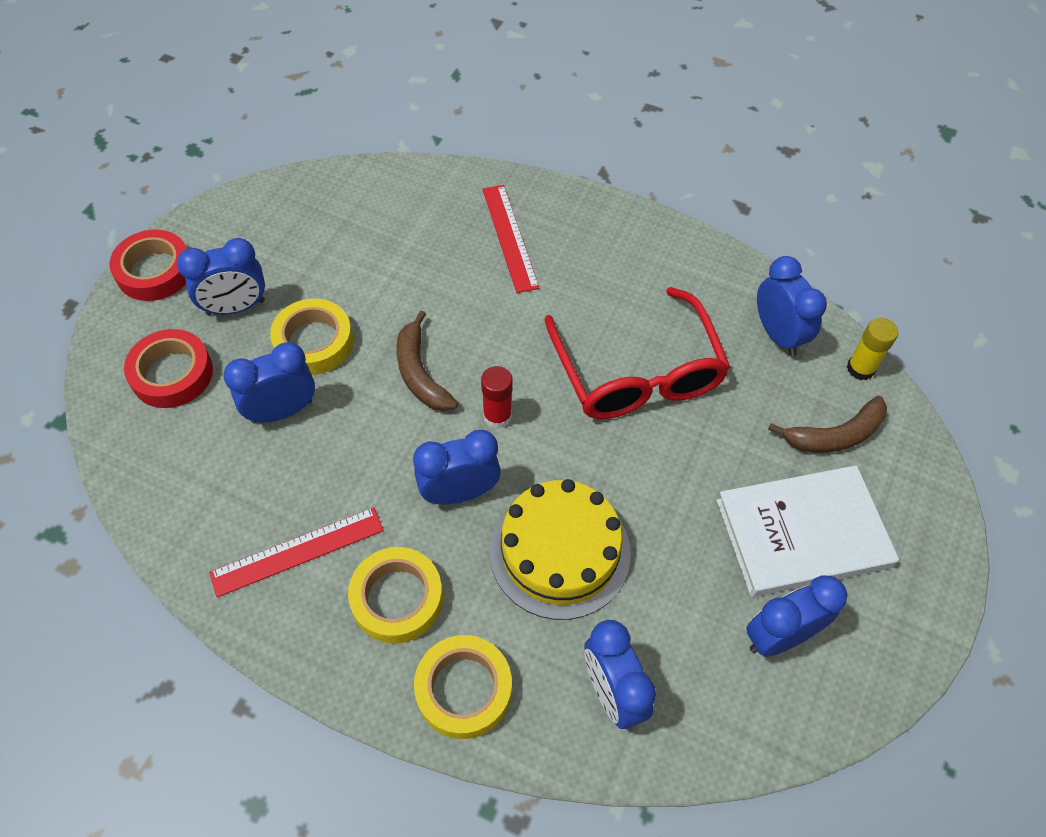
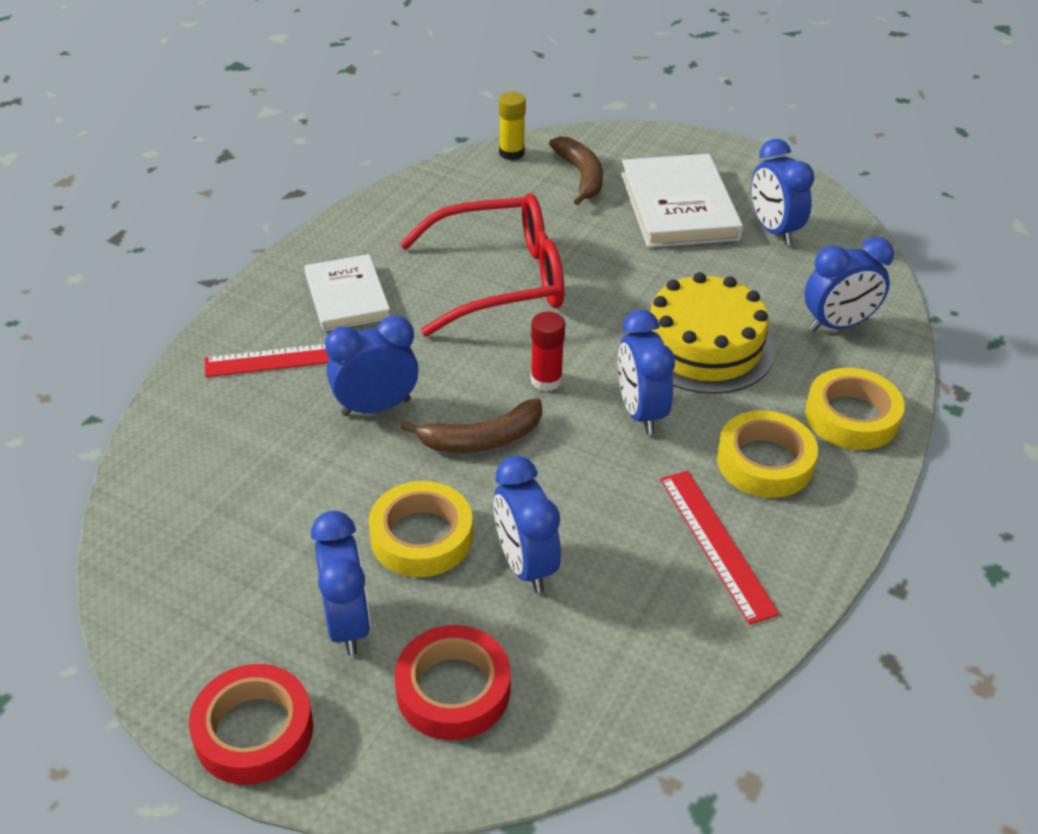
camera: 85 degrees left, 15 degrees down
blue clock [757,256,827,356] -> blue clock moved to [325,315,419,416]
none -> white book [304,254,390,332]

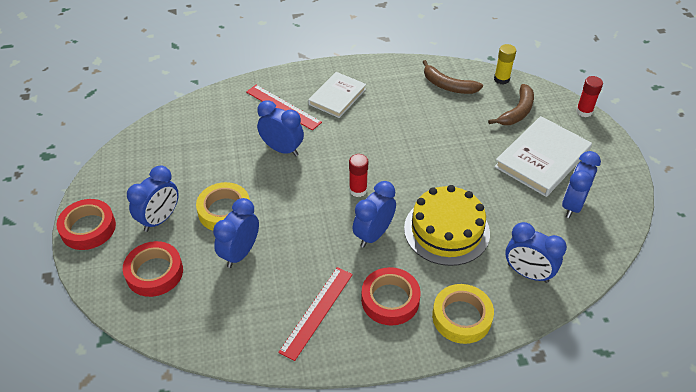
camera: 50 degrees right, 5 degrees up
red glasses [399,193,564,337] -> none
brown banana [401,398,542,453] -> brown banana moved to [423,60,483,94]
yellow tape [717,410,818,498] -> red tape [361,267,421,326]
none -> red glue stick [576,76,603,117]

